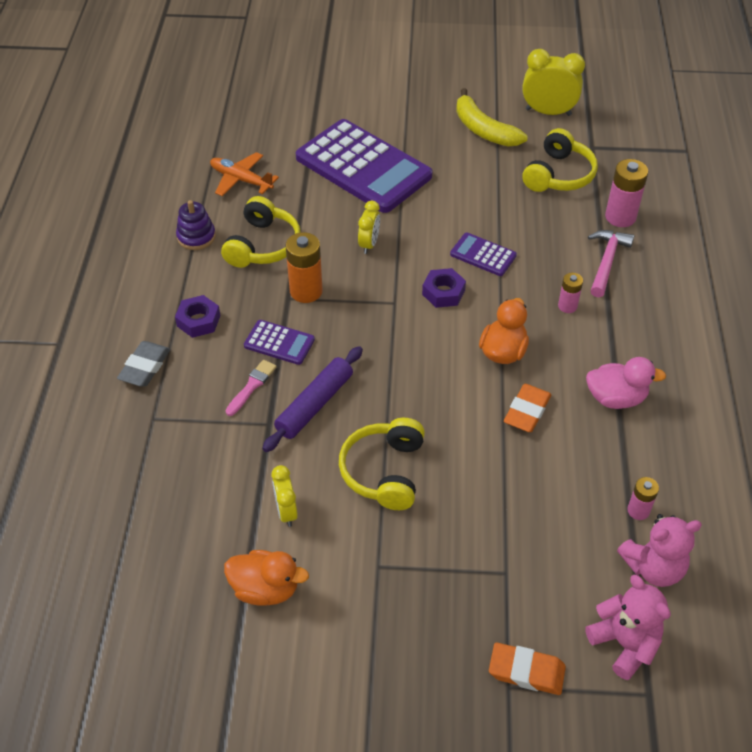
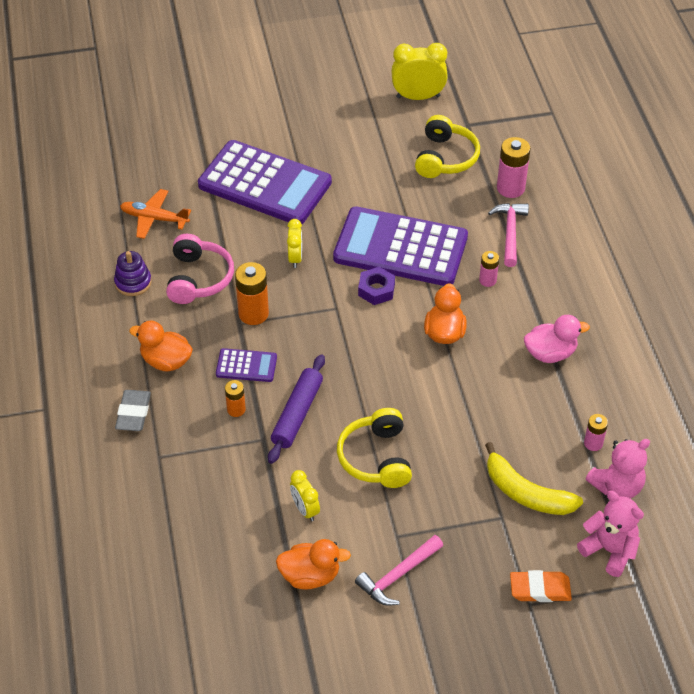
camera: 15 degrees left, 0 degrees up
purple nut [175,295,221,338] -> orange duck [129,321,193,371]
yellow headphones [221,196,301,268] -> pink headphones [166,234,234,304]
pink brush [226,360,276,416] -> orange battery [225,380,246,417]
purple calculator [450,233,517,276] -> purple calculator [333,206,468,286], size x2.28
yellow banana [456,88,528,146] -> yellow banana moved to [485,442,583,515]
orange eraser [504,384,551,432] -> none
none -> pink hammer [355,535,443,606]

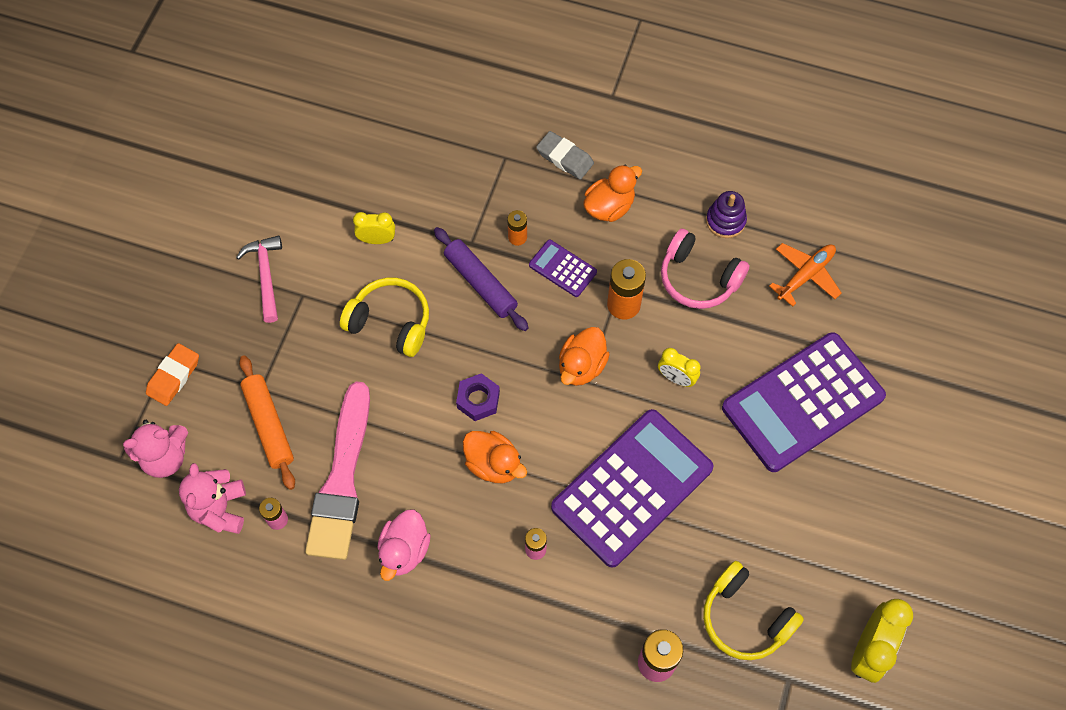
camera: 120 degrees right, 15 degrees up
purple calculator [216,348,277,382] -> purple calculator turned 90 degrees clockwise [529,240,597,297]
orange duck [276,539,351,589] -> orange duck moved to [559,327,610,386]
purple nut [358,267,395,305] -> purple nut moved to [456,373,500,421]
yellow banana [485,442,583,515] -> orange rolling pin [239,355,295,490]
pink hammer [488,203,529,267] -> none
none -> pink brush [305,381,370,560]

